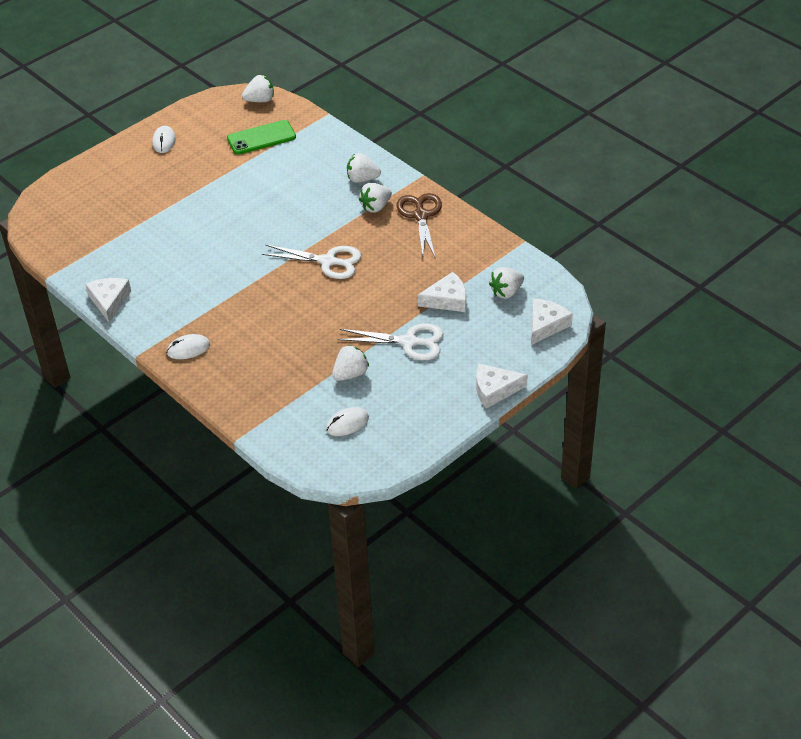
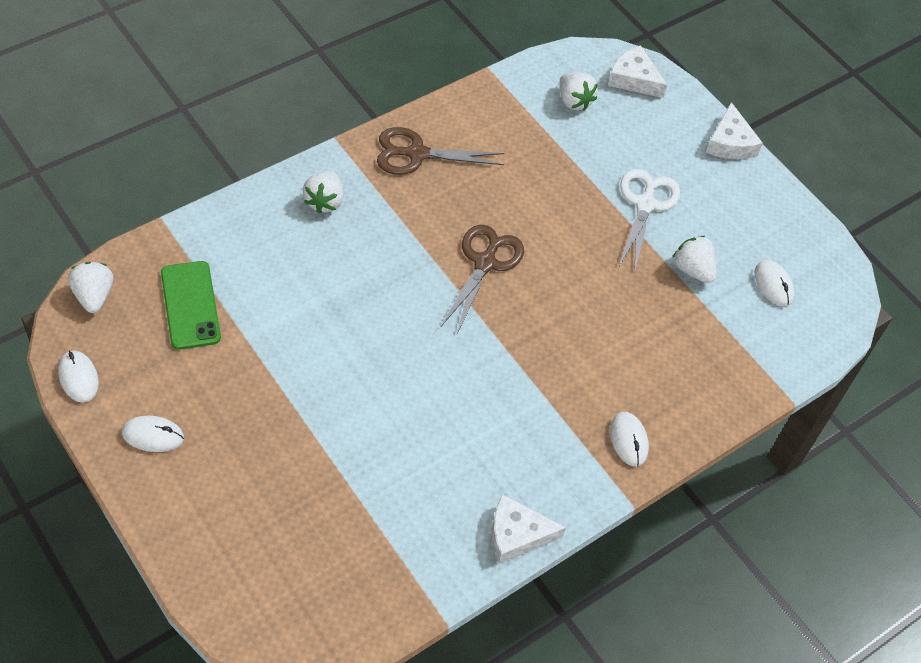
camera: 90 degrees left, 10 degrees up
white scissors [262,245,361,279] -> brown scissors [441,225,524,333]
white strawberry [359,183,392,213] -> none
white cheese [417,272,466,312] -> none
none -> white mouse [58,350,99,403]

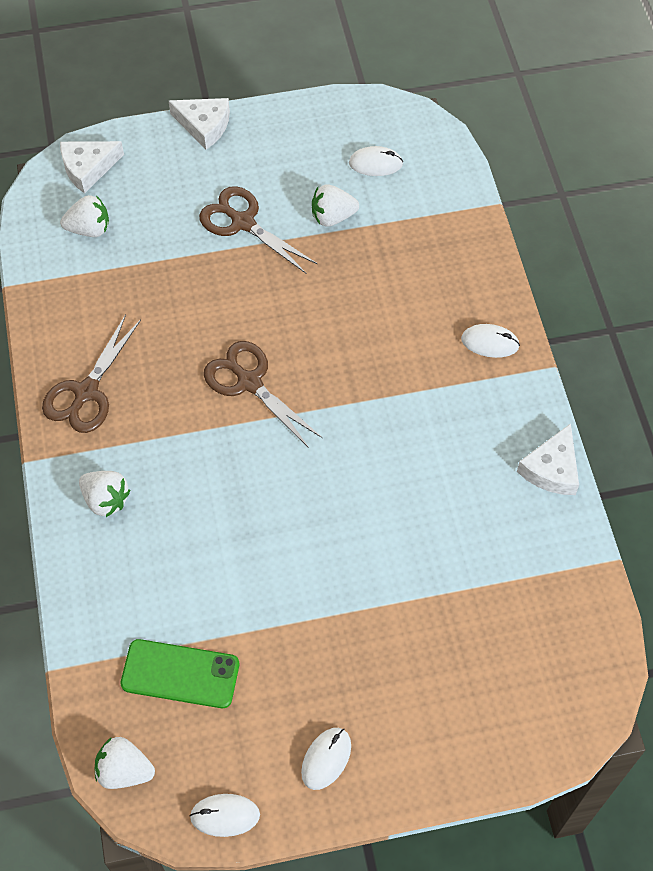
camera: 60 degrees left, 5 degrees up
white scissors [619,169,680,274] -> brown scissors [199,186,318,274]

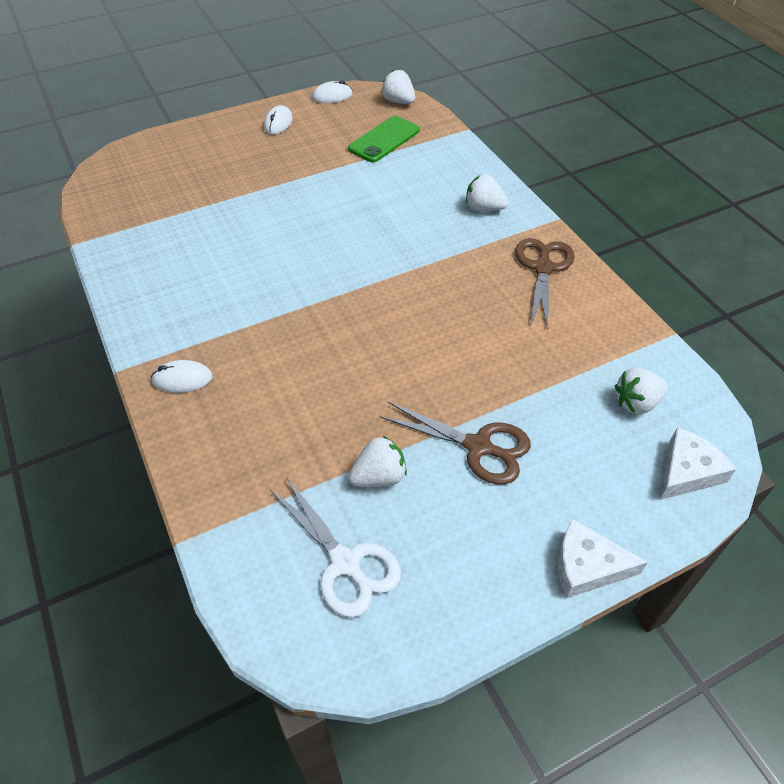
camera: 165 degrees right, 10 degrees down
white strawberry [95,737,155,789] -> white strawberry turned 135 degrees counterclockwise [381,70,415,104]
green phone [121,639,239,708] -> green phone turned 45 degrees counterclockwise [348,116,420,163]
brown scissors [204,341,322,448] -> none
white mouse [349,146,403,176] -> white scissors [270,477,401,617]
white cheese [517,423,579,495] -> none

